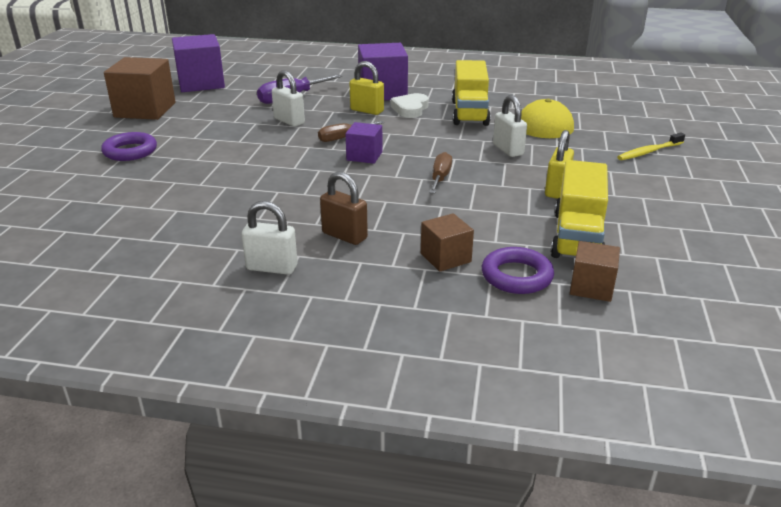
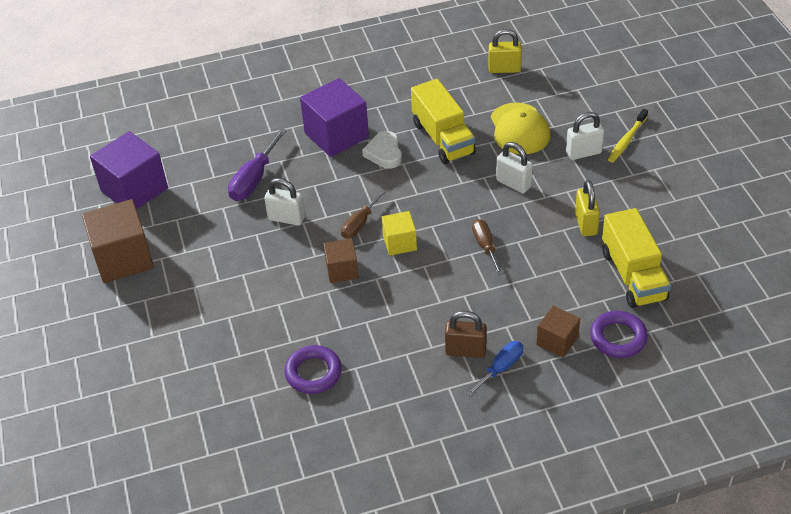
camera: 25 degrees left, 15 degrees up
purple ring [101,132,157,161] -> purple ring moved to [284,345,342,394]
white padlock [241,201,297,275] -> white padlock moved to [566,112,604,160]
purple cube [346,122,383,164] -> yellow cube [382,211,417,256]
yellow padlock [350,61,384,115] -> yellow padlock moved to [488,29,522,73]
brown cube [570,241,620,302] -> brown cube moved to [324,238,359,283]
none -> blue screwdriver [467,341,523,397]

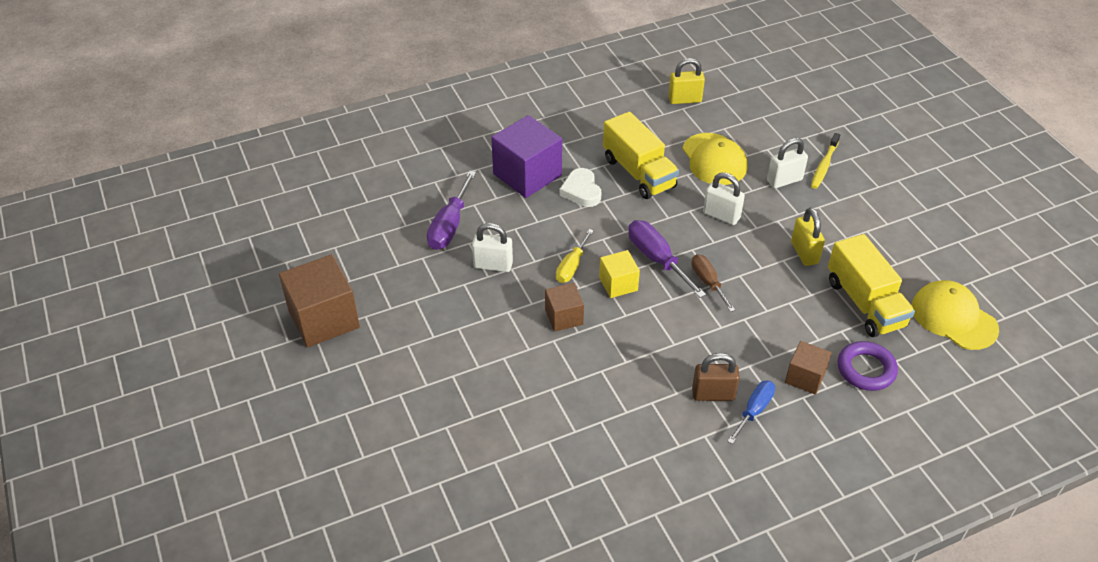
camera: 10 degrees left, 0 degrees up
purple cube [90,131,168,210] -> none
purple ring [284,345,342,394] -> none
brown screwdriver [341,189,386,238] -> yellow screwdriver [556,229,594,283]
none -> purple screwdriver [628,220,706,298]
none -> yellow cap [911,280,999,350]

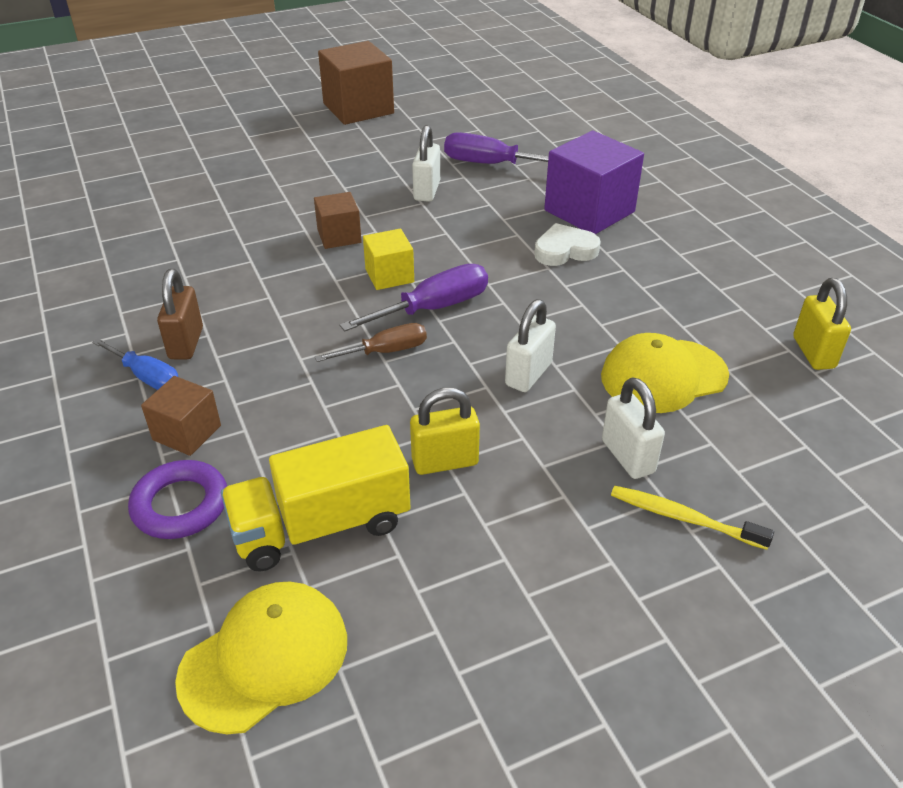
camera: 90 degrees right, 5 degrees down
yellow screwdriver [556,229,594,283] -> none
yellow truck [603,111,679,199] -> none

